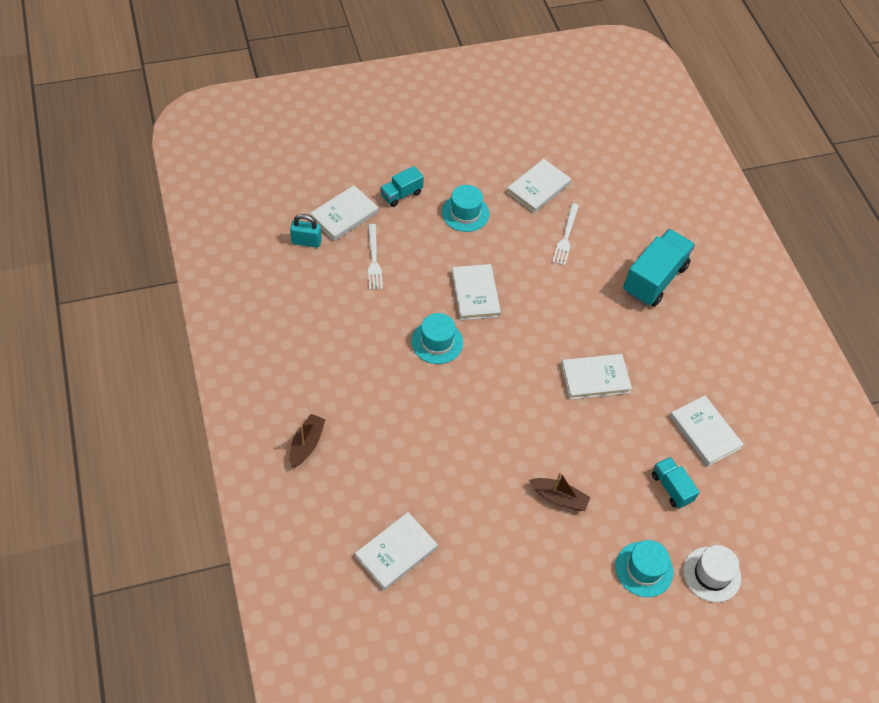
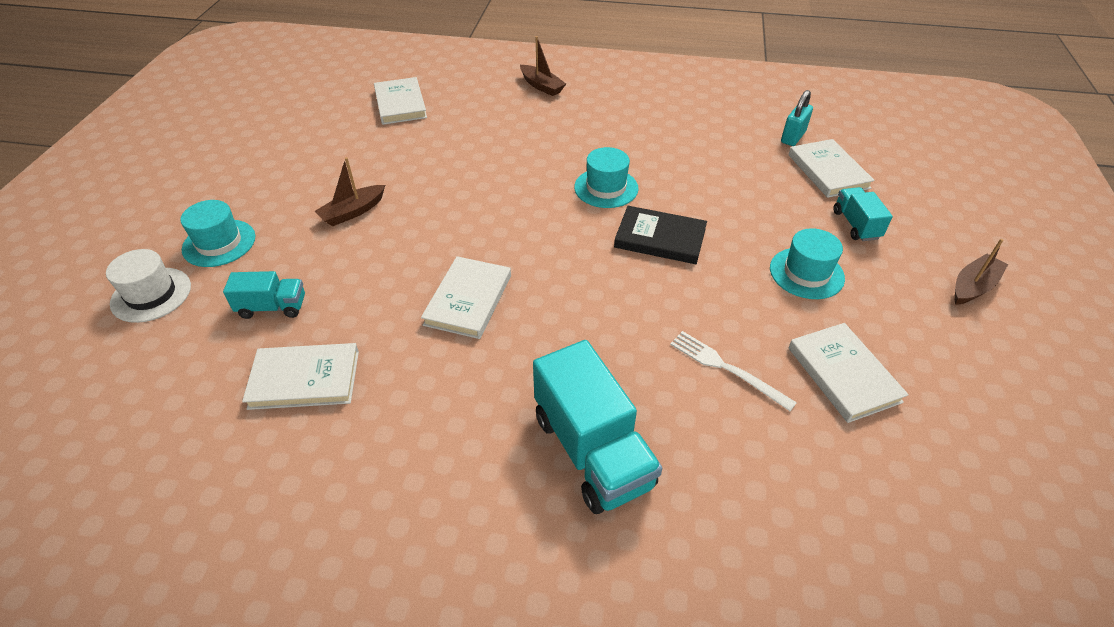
camera: 120 degrees right, 10 degrees down
white fork [368,224,383,290] -> none
white book [452,264,501,320] -> black book [614,206,707,264]
none -> brown boat [955,239,1008,305]

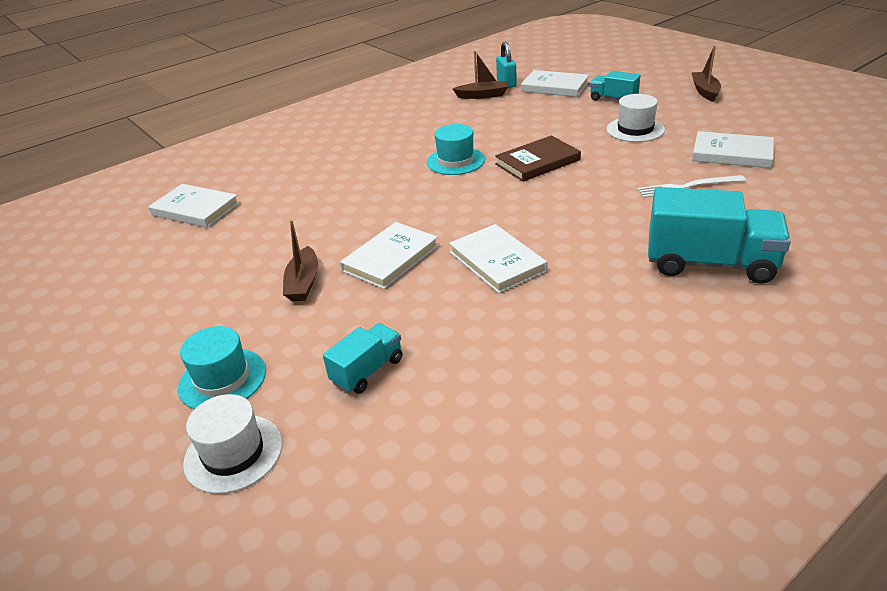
camera: 45 degrees left, 10 degrees down
white book [242,343,359,410] -> white book moved to [340,222,439,289]
brown boat [520,36,566,96] -> brown boat moved to [453,51,508,99]
black book [614,206,707,264] -> brown book [495,136,581,182]
turquoise hat [770,228,845,299] -> white hat [607,94,665,142]

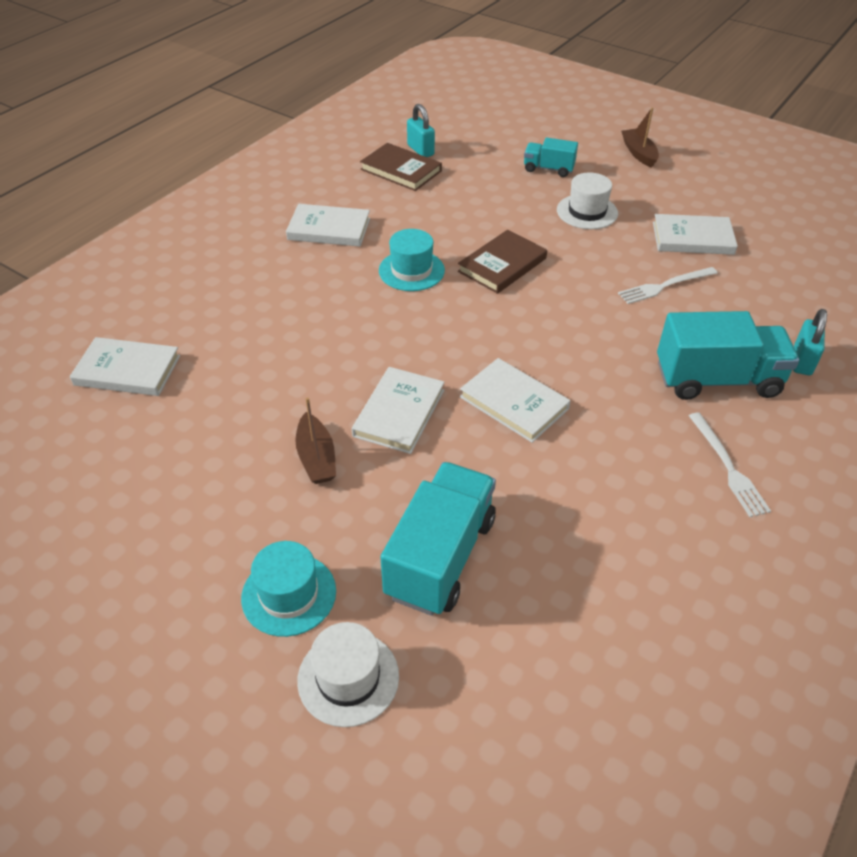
camera: 20 degrees left, 10 degrees up
turquoise truck [323,323,402,394] -> turquoise truck [380,462,496,616], size x1.85
brown boat [453,51,508,99] -> brown book [360,143,442,191]
white book [521,70,589,97] -> white book moved to [286,204,370,247]
none -> white fork [689,412,771,517]
none -> turquoise padlock [793,309,827,375]

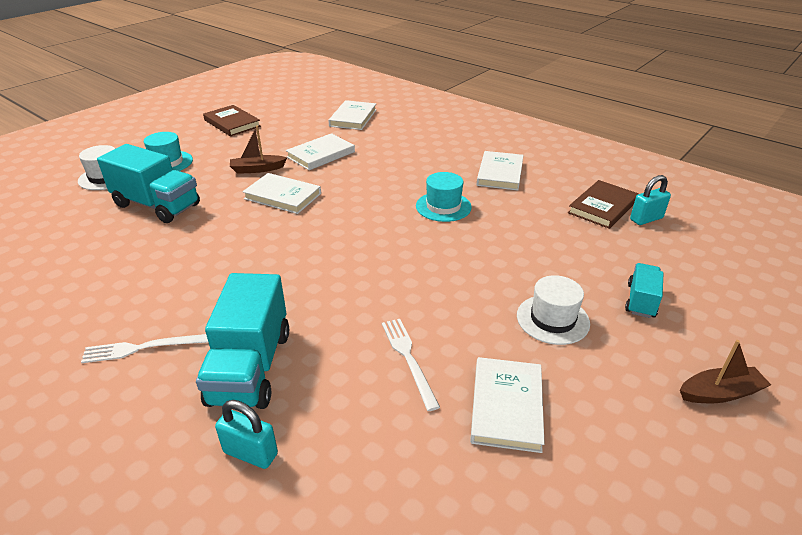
camera: 95 degrees right, 10 degrees down
brown book [458,230,547,294] -> brown book moved to [203,105,261,136]
white book [460,358,571,443] -> white book moved to [286,133,355,170]

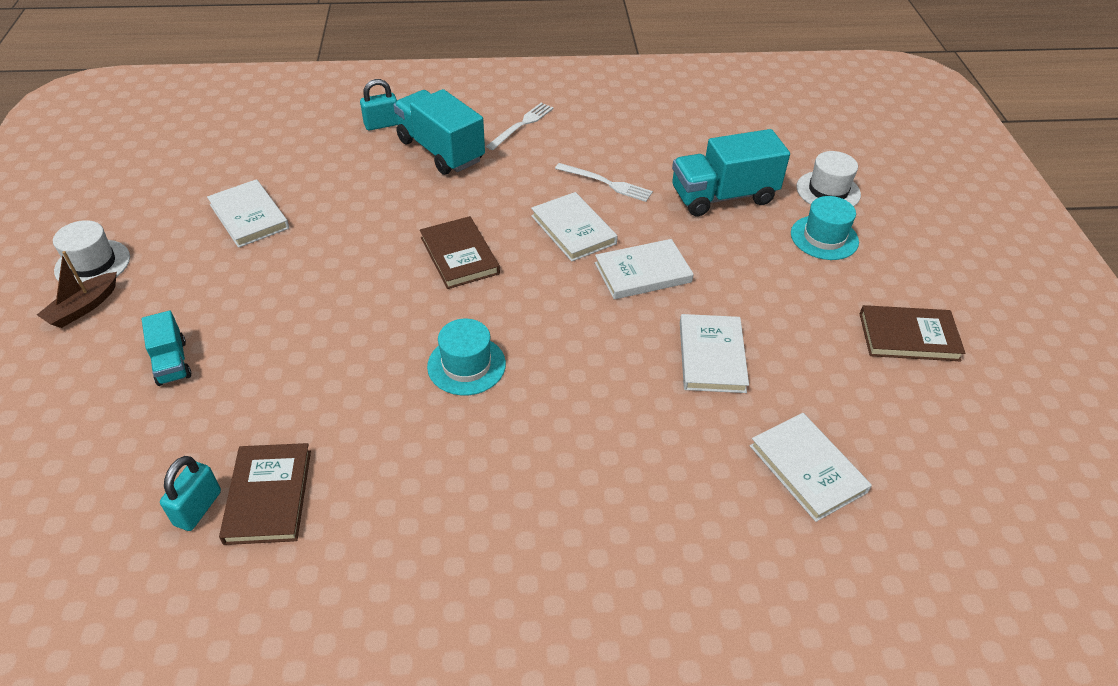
camera: 135 degrees right, 10 degrees up
brown boat [230,126,287,174] -> none
white fork [382,319,440,411] -> white fork moved to [555,163,653,202]
white book [477,151,524,191] -> white book moved to [531,192,618,262]
white hat [517,275,590,345] -> white hat moved to [53,220,130,284]
none -> brown book [420,216,500,289]

